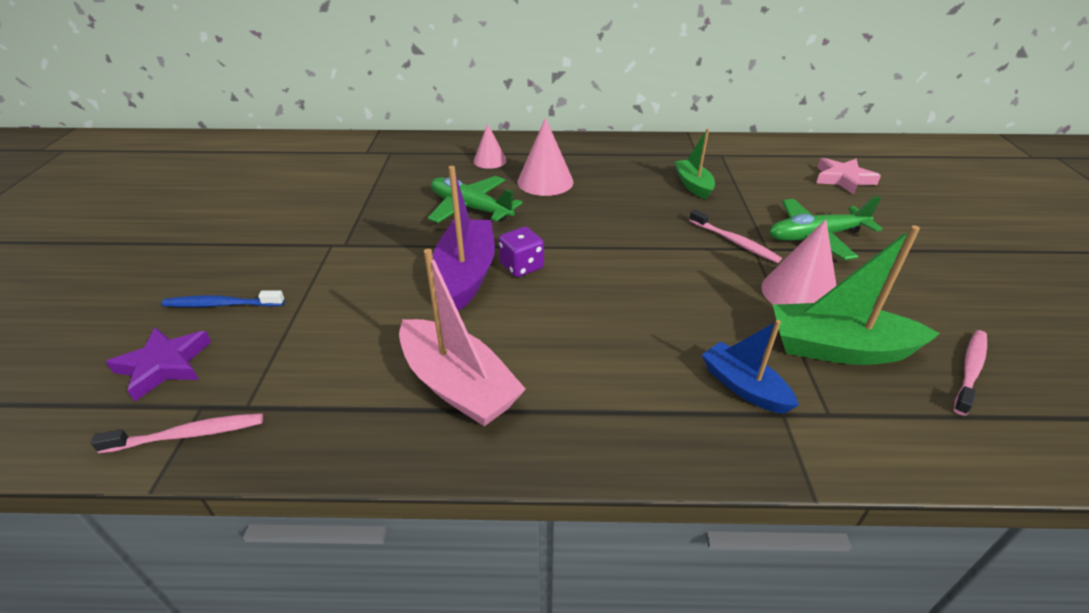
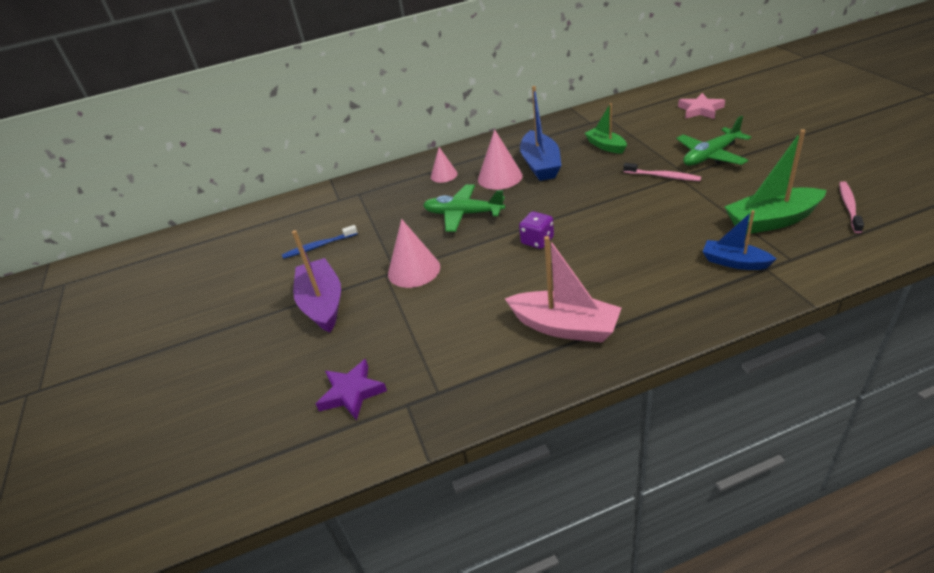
camera: 15 degrees left, 0 degrees up
pink toothbrush [90,413,263,453] -> none
blue toothbrush [161,290,285,307] -> blue toothbrush moved to [282,225,358,259]
purple boat [433,166,495,311] -> purple boat moved to [292,230,341,332]
pink cone [761,219,837,304] -> pink cone moved to [388,219,440,288]
none -> blue boat [520,86,561,181]

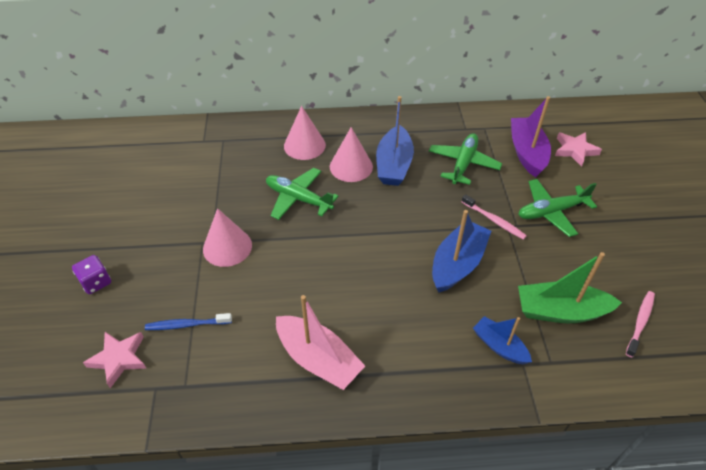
camera: 10 degrees right, 10 degrees up
blue toothbrush [282,225,358,259] -> blue toothbrush moved to [145,313,232,330]
purple boat [292,230,341,332] -> purple boat moved to [511,96,551,177]
purple star [316,359,387,420] -> pink star [83,332,146,388]
pink cone [431,147,458,183] -> pink cone [284,106,326,160], size x1.60
purple dice [519,211,554,249] -> purple dice moved to [72,255,111,294]
green boat [585,103,627,154] -> green plane [429,133,502,185]
none -> blue boat [432,210,491,293]

